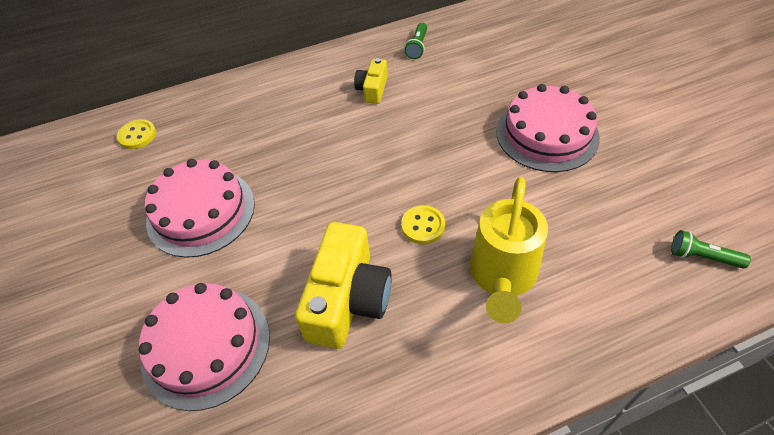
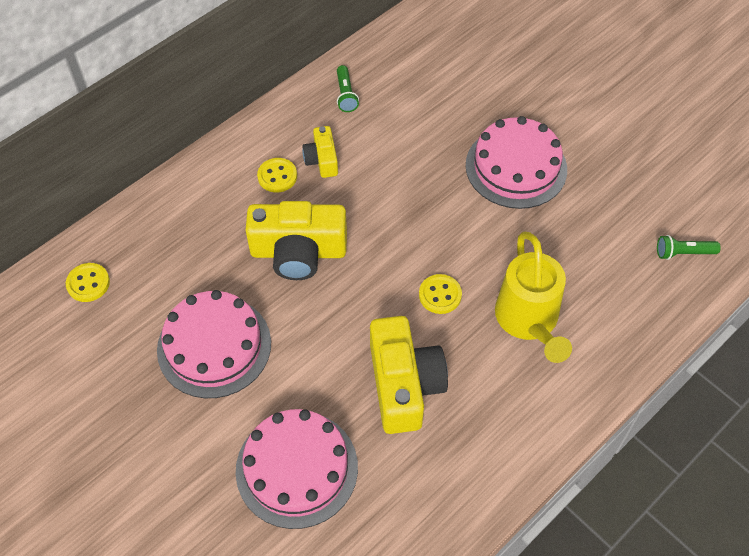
camera: 25 degrees left, 5 degrees up
none -> yellow camera [245,201,347,280]
none -> yellow button [257,158,297,192]

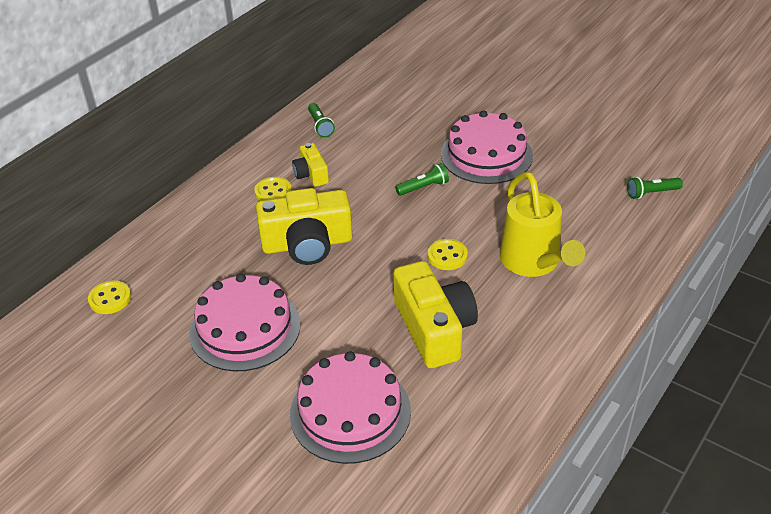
camera: 10 degrees left, 15 degrees down
none -> green flashlight [395,163,449,196]

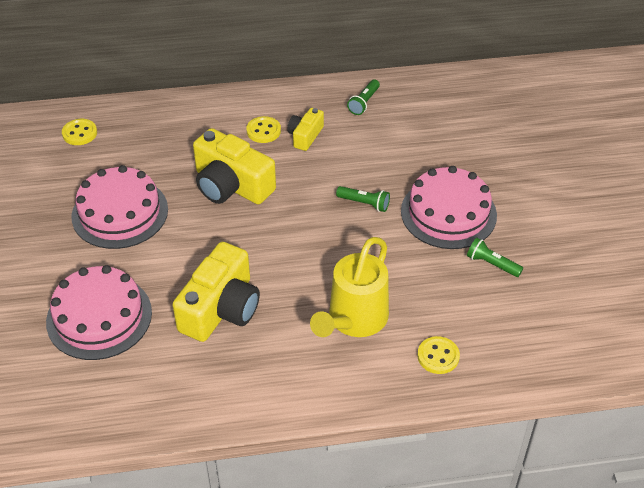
camera: 45 degrees right, 5 degrees up
yellow button [427,239,468,270] -> yellow button moved to [417,336,460,374]
green flashlight [627,177,683,199] -> green flashlight moved to [467,238,523,277]

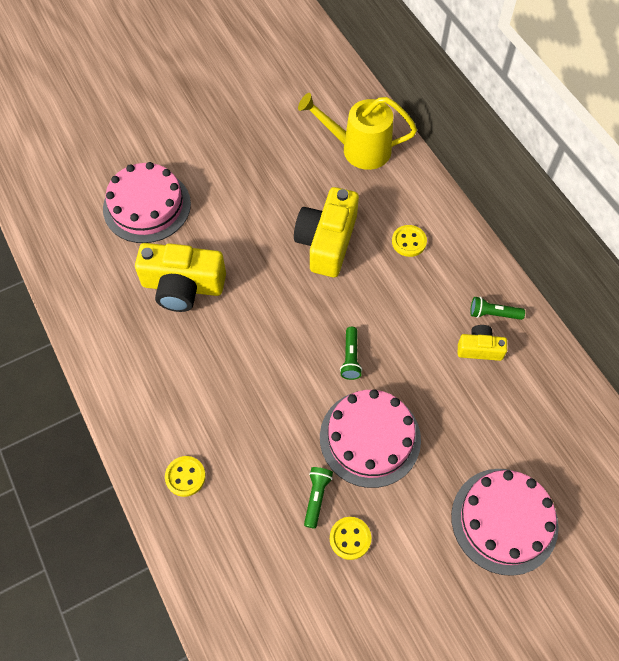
camera: 70 degrees right, 15 degrees up
yellow button [62,119,97,145] -> yellow button moved to [330,517,371,560]
pink cake [71,165,168,249] -> pink cake moved to [451,469,559,576]
yellow camera [287,108,324,151] -> yellow camera moved to [458,325,507,361]
yellow watering can [310,237,389,337] -> yellow watering can moved to [298,93,417,170]

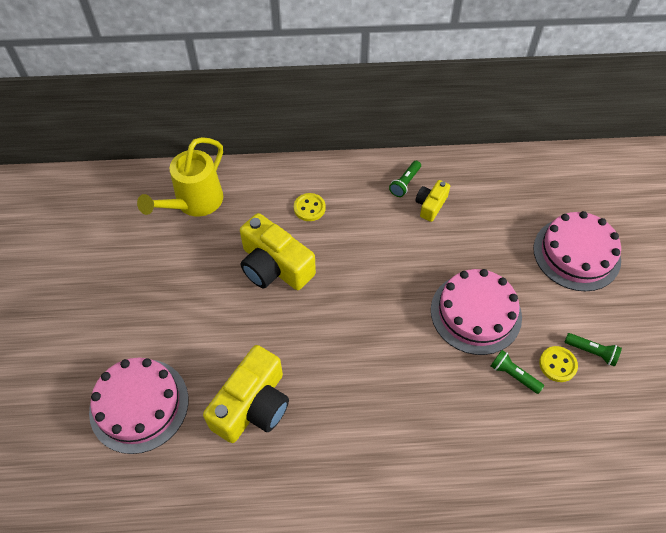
camera: 65 degrees left, 5 degrees down
yellow button [165,456,206,497] -> none
green flashlight [340,327,362,380] -> green flashlight moved to [565,333,622,367]

